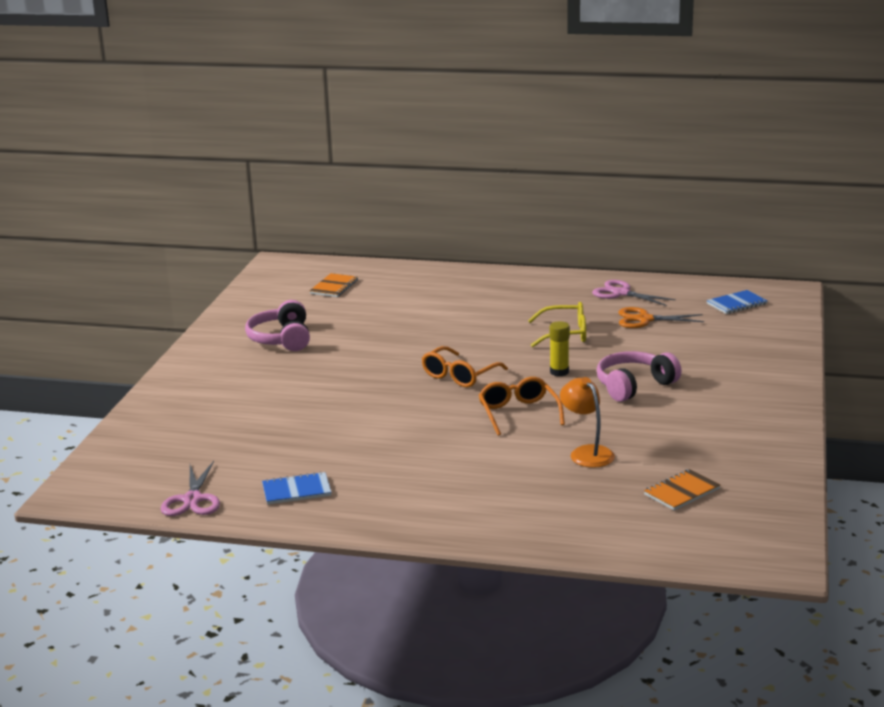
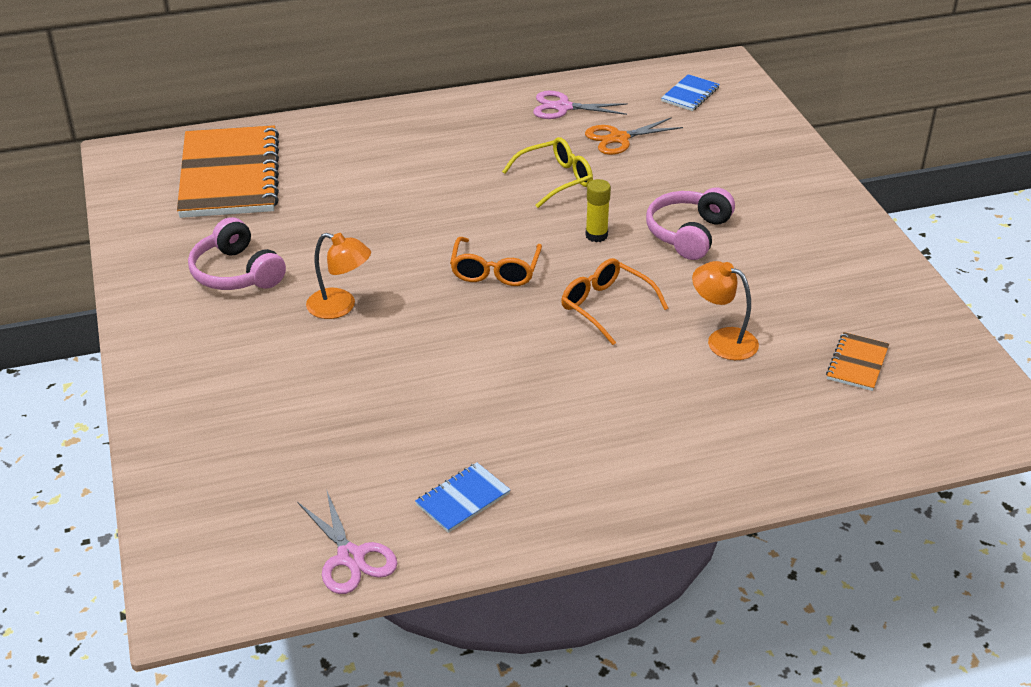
camera: 30 degrees left, 15 degrees up
orange notebook [310,273,358,297] -> orange notebook [177,125,279,218], size x2.34
none -> orange lamp [306,233,371,319]

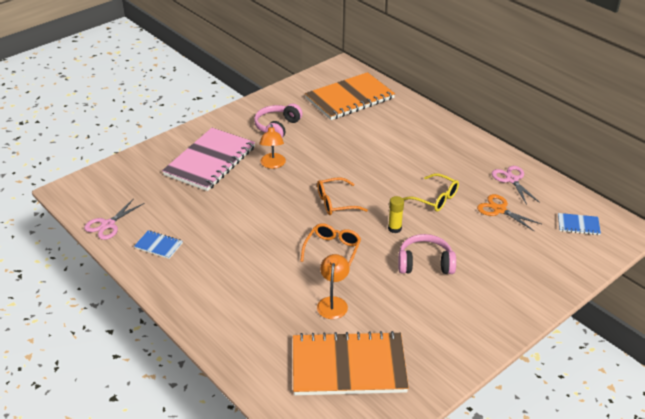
camera: 65 degrees right, 0 degrees up
orange notebook [826,332,889,391] -> orange notebook [293,331,409,395], size x2.34
none -> pink notebook [162,128,255,191]

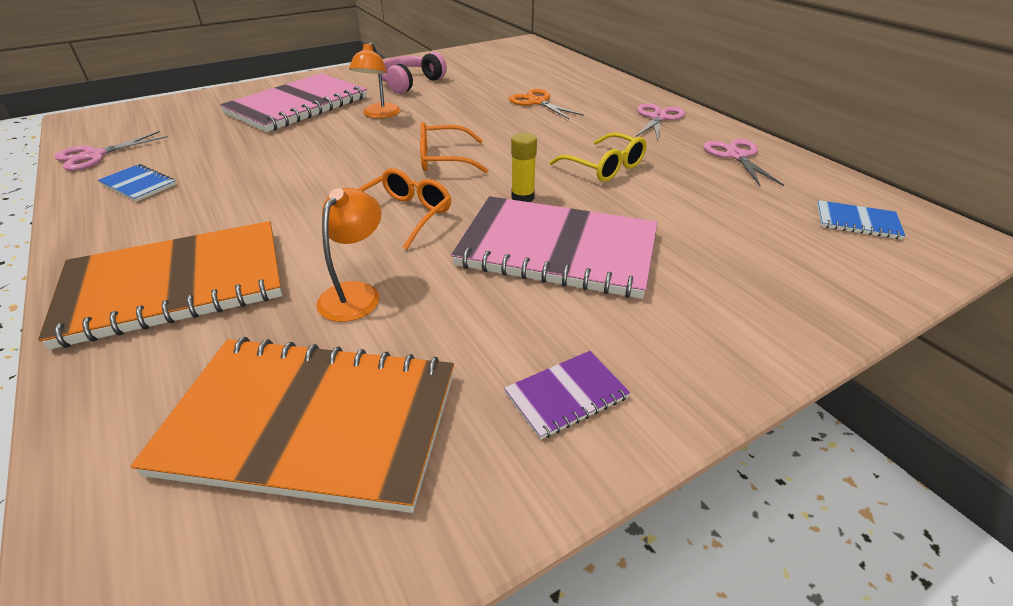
camera: 10 degrees right, 0 degrees up
orange notebook [305,72,395,120] -> orange notebook moved to [38,221,282,350]
pink headphones [398,234,456,274] -> pink notebook [451,196,658,299]
orange scissors [477,194,541,231] -> orange scissors moved to [509,89,584,119]
none -> purple notebook [504,351,630,440]
none -> pink scissors [636,103,685,140]

